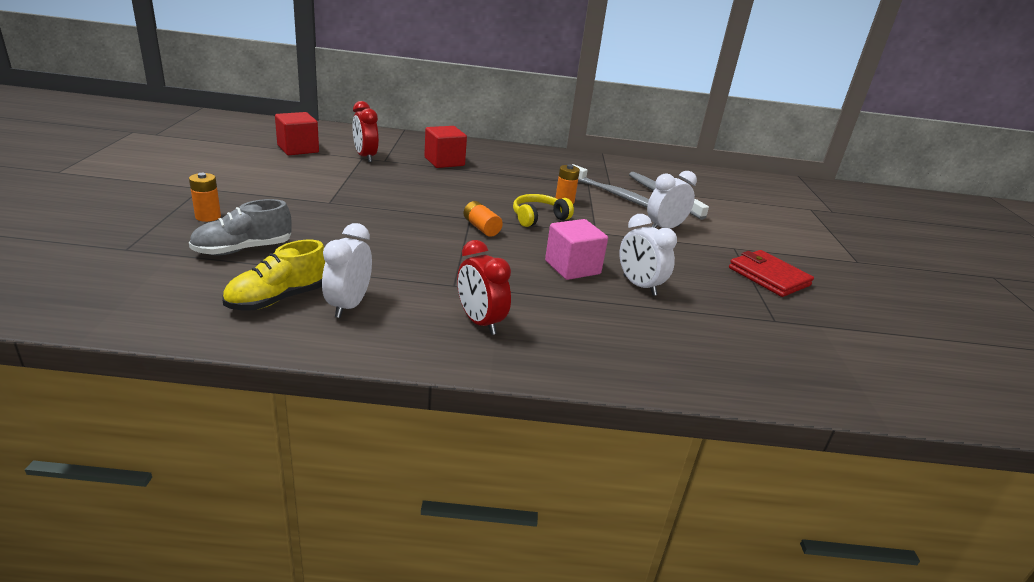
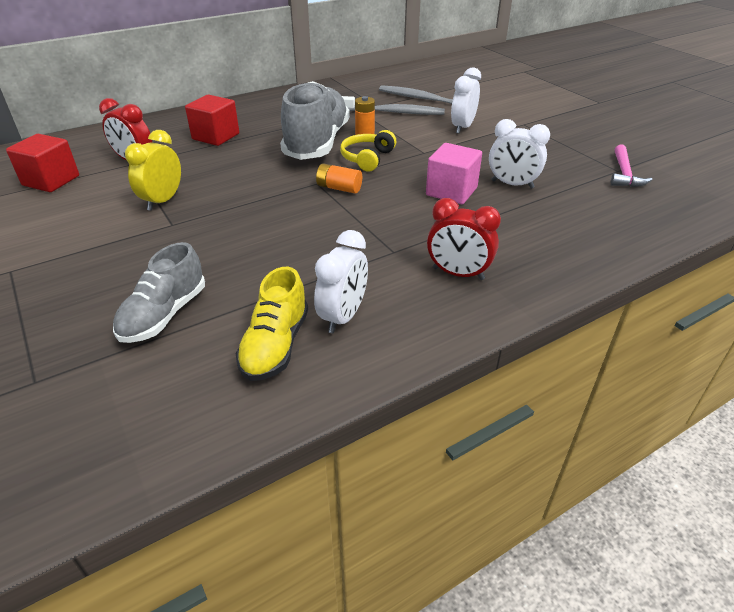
camera: 30 degrees left, 10 degrees up
orange battery [189,173,221,222] -> none
white clock [322,223,372,318] -> white clock turned 135 degrees counterclockwise [314,230,368,333]
red wallet [729,250,814,297] -> none
none -> yellow clock [125,130,181,211]
none -> grey shoe [280,81,350,160]
none -> pink hammer [611,144,652,187]

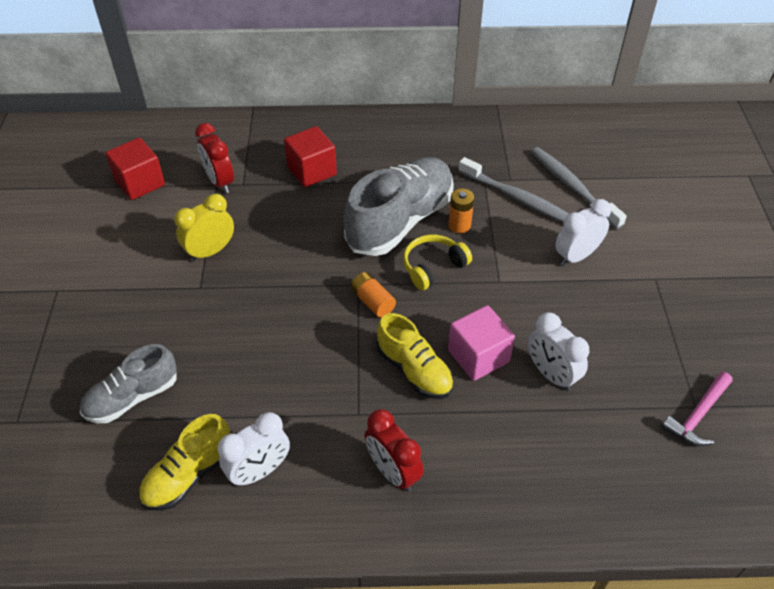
camera: 30 degrees right, 10 degrees up
none -> yellow shoe [377,313,454,399]

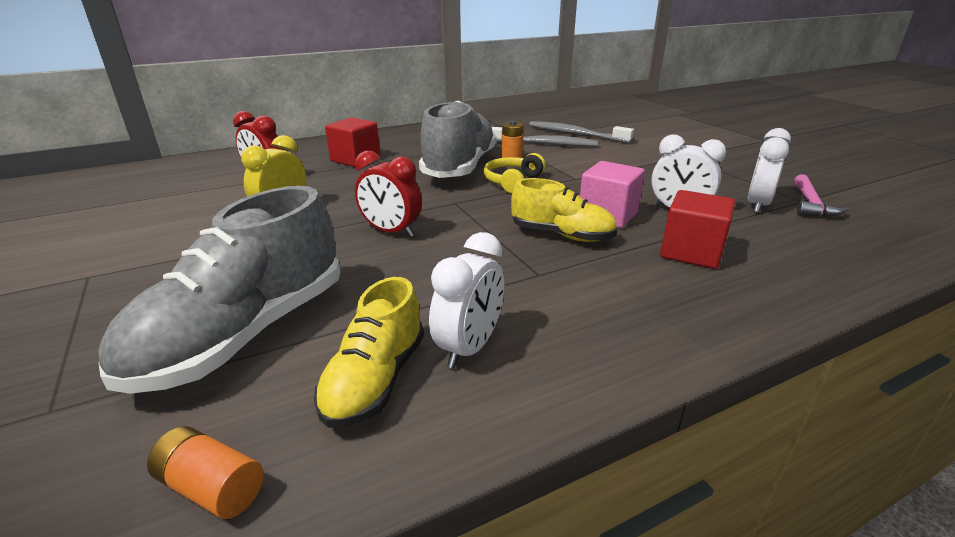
camera: 25 degrees left, 20 degrees down
grey shoe [80,344,177,423] -> grey shoe [98,186,340,394], size x1.71
red cube [105,138,165,200] -> red cube moved to [660,190,735,269]
orange battery [351,272,396,318] -> orange battery moved to [147,426,264,519]
red clock [364,409,424,492] -> red clock moved to [355,151,422,237]
white clock [555,199,611,266] -> white clock moved to [748,128,791,213]

